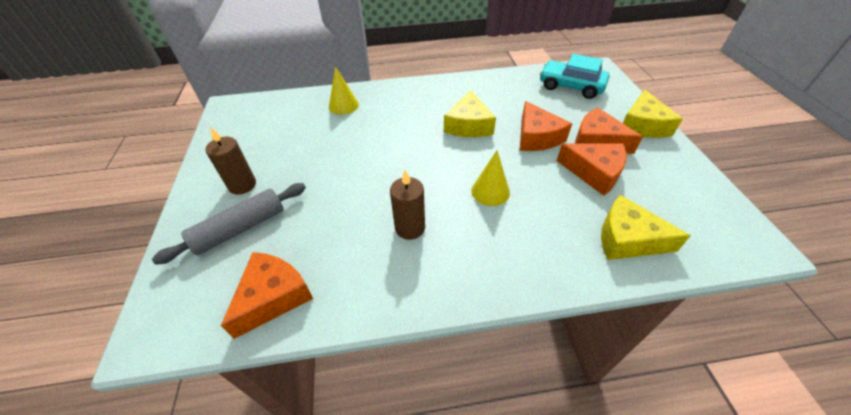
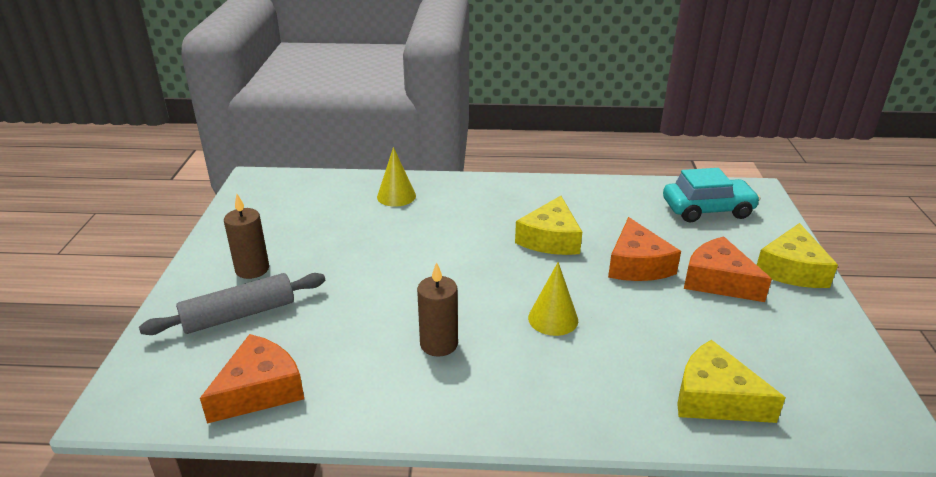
camera: 10 degrees right, 15 degrees down
turquoise car [540,54,609,99] -> turquoise car turned 135 degrees clockwise [663,168,761,222]
orange cheese [557,144,627,196] -> none

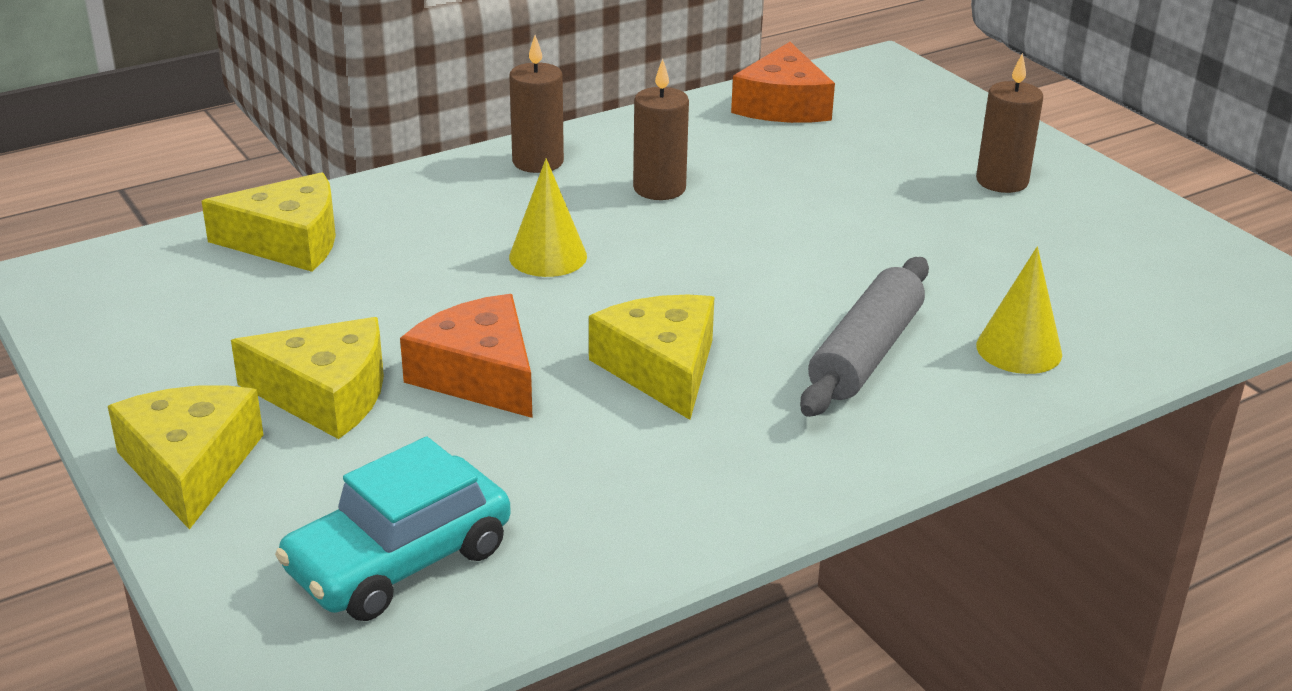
camera: 145 degrees right, 0 degrees up
grey rolling pin [139,273,325,335] -> grey rolling pin moved to [800,257,929,417]
orange cheese [684,236,772,302] -> yellow cheese [231,317,384,439]
none -> brown candle [509,35,564,173]

